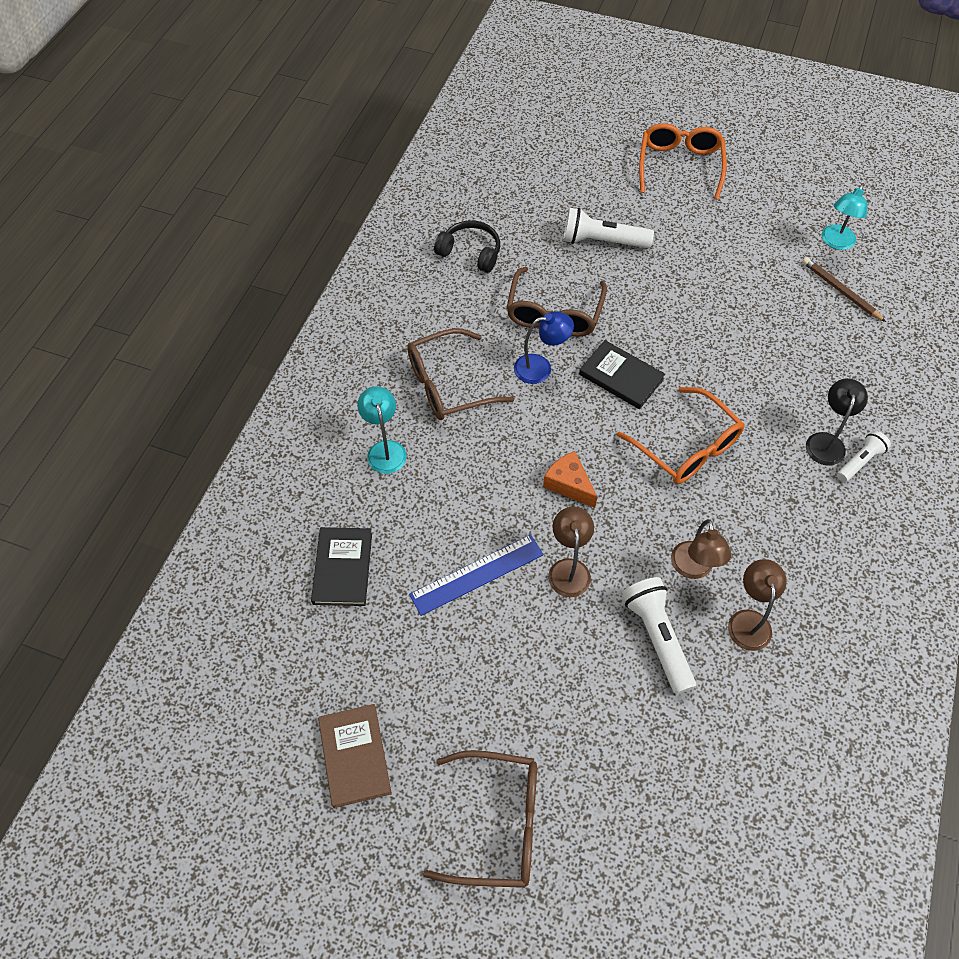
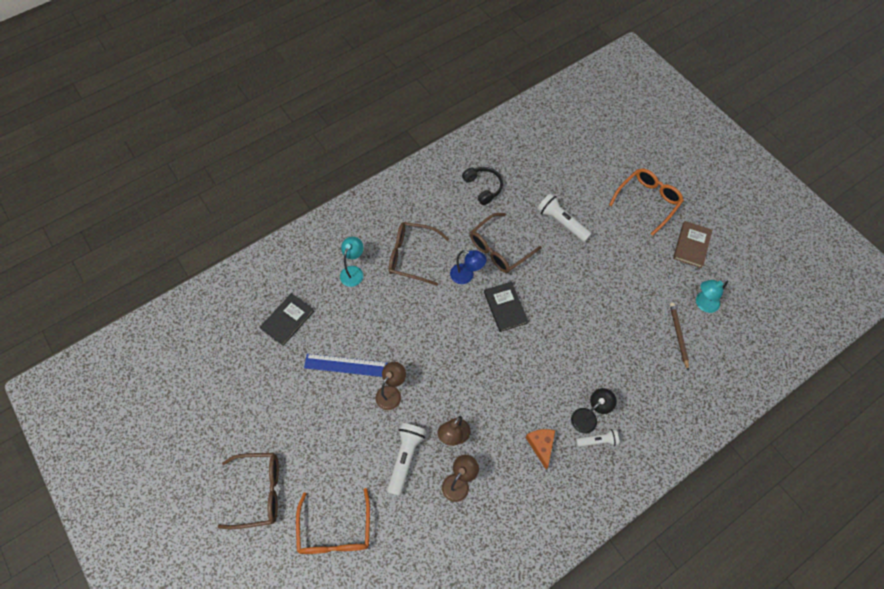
camera: 35 degrees right, 5 degrees up
brown book [318,704,392,808] -> brown book moved to [673,221,712,268]
brown glasses [423,750,537,888] -> brown glasses turned 45 degrees counterclockwise [218,453,279,529]
orange cheese [543,451,597,508] -> orange cheese moved to [525,429,555,469]
orange glasses [617,387,745,484] -> orange glasses moved to [296,488,370,554]

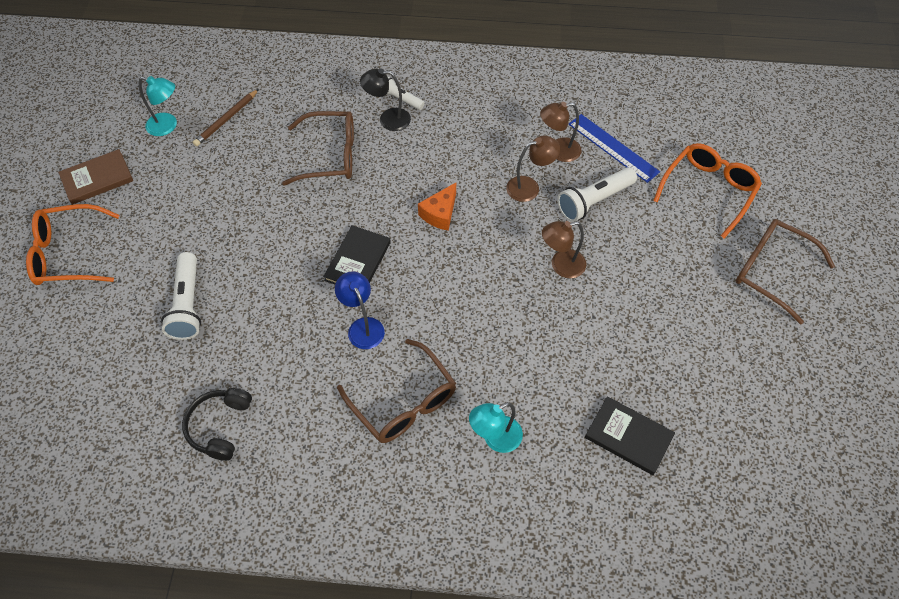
camera: 140 degrees left, 5 degrees down
black book [260,293,314,346] -> black book turned 45 degrees clockwise [585,396,675,475]
blue ruler [304,354,388,377] -> blue ruler moved to [569,114,660,183]
brown glasses [470,213,542,273] -> brown glasses moved to [282,111,354,185]
orange cheese [525,429,555,469] -> orange cheese moved to [418,183,456,231]

